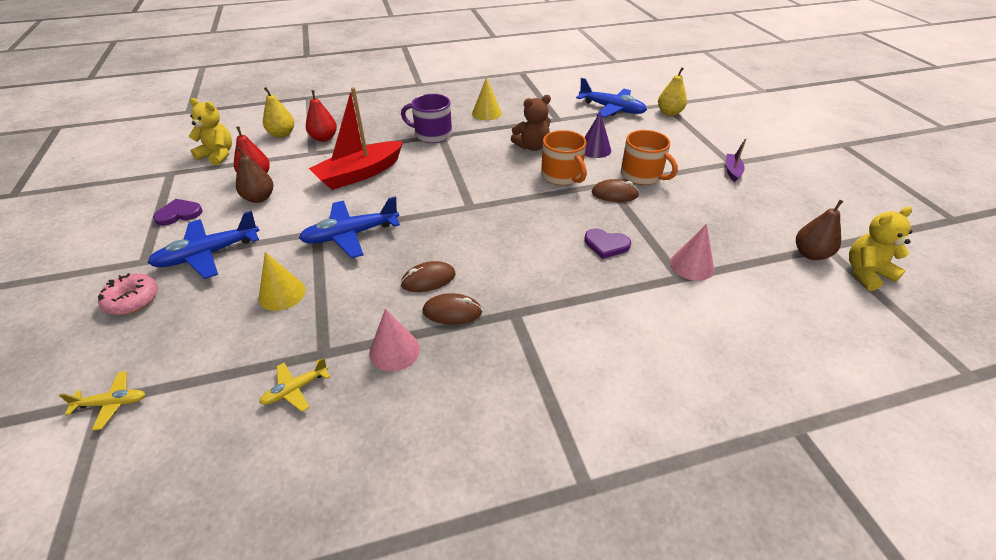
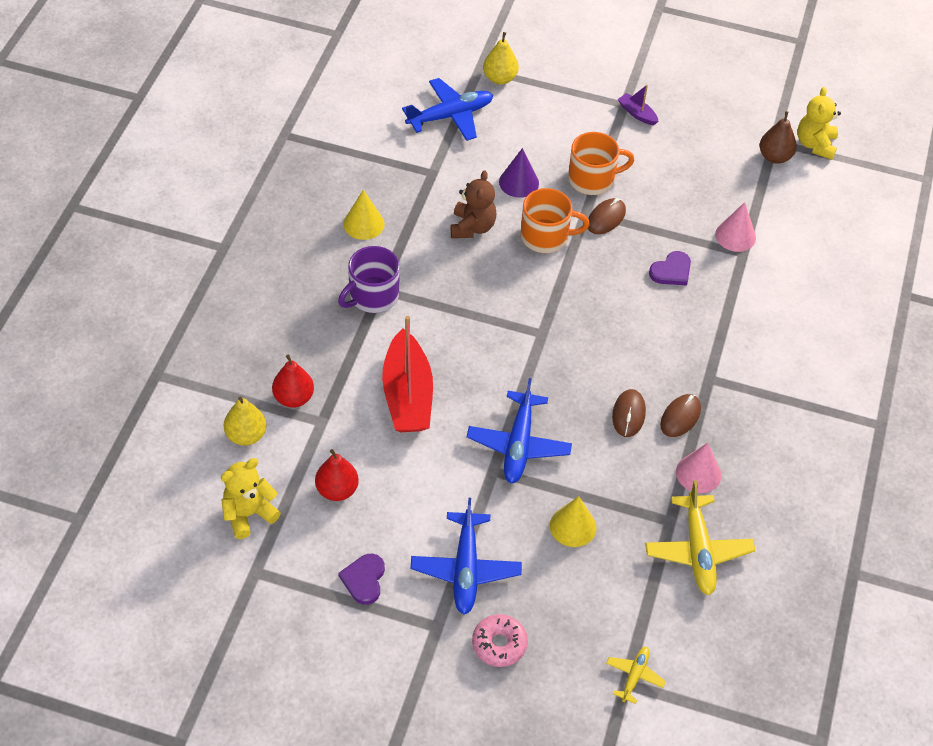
camera: 60 degrees left, 10 degrees up
brown pear [236,147,273,203] -> none
yellow plane [259,358,330,412] -> yellow plane [645,480,755,595], size x1.87

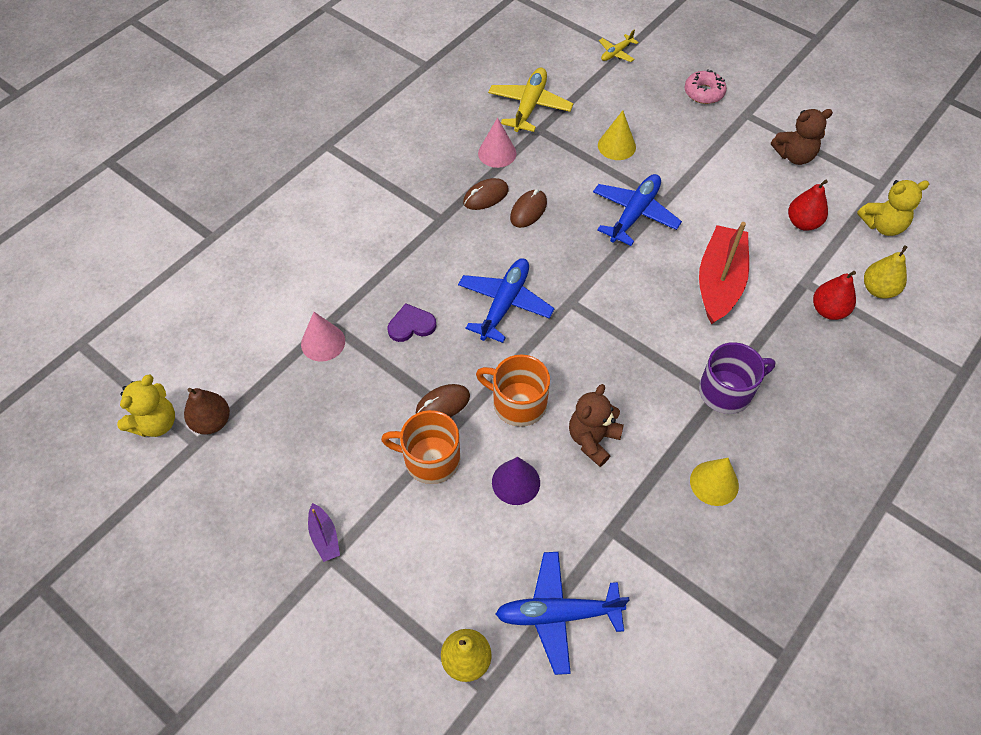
camera: 155 degrees left, 5 degrees up
purple heart [338,554,385,605] -> brown teddy bear [771,109,833,165]
blue plane [411,498,522,615] -> blue plane moved to [458,258,555,343]

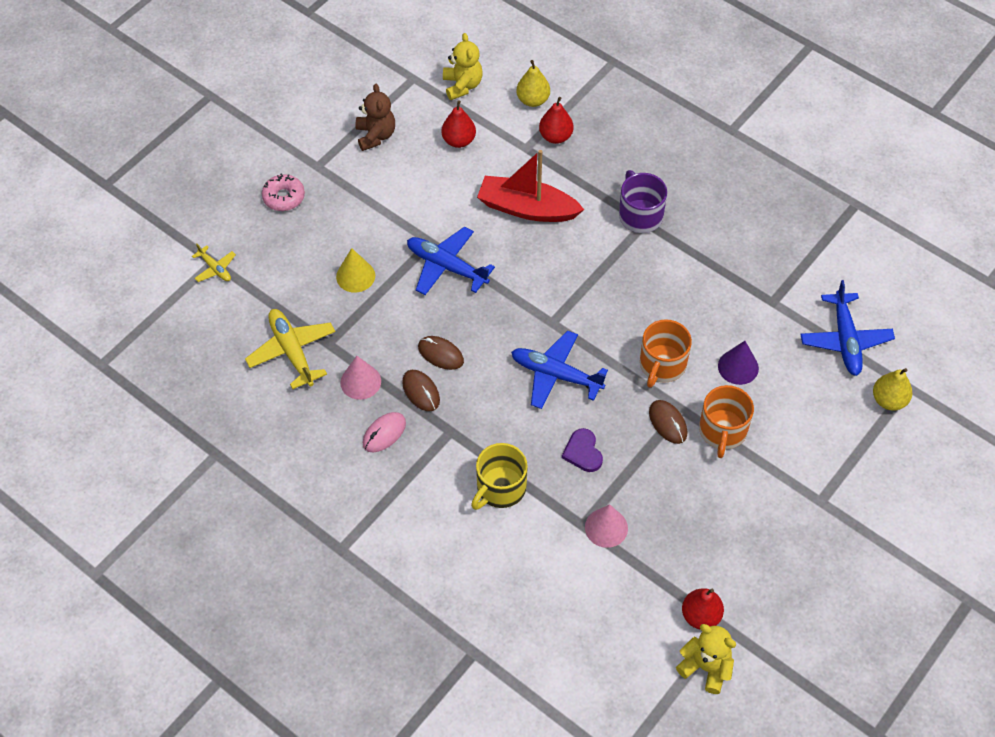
camera: 90 degrees left, 0 degrees up
brown pear [184,388,230,435] -> red pear [682,588,724,630]
purple boat [308,503,340,562] -> none
yellow plane [488,68,573,132] -> yellow plane turned 45 degrees clockwise [245,309,335,389]
brown teddy bear [569,384,624,467] -> none
yellow cone [690,458,739,506] -> none
none -> pink mouse [363,412,406,453]
none -> yellow mug [471,443,528,510]

